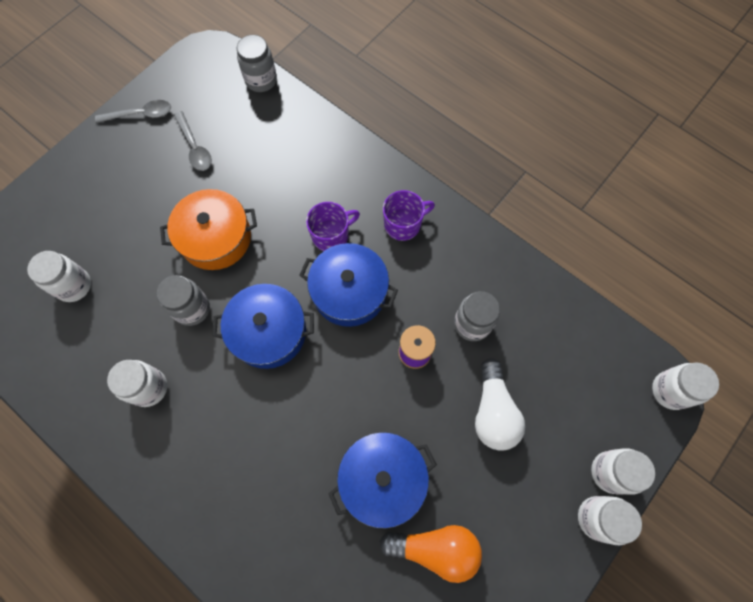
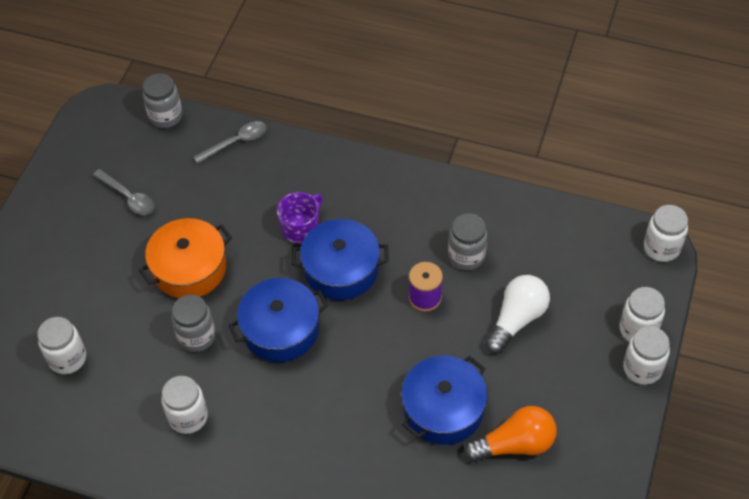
camera: 20 degrees left, 15 degrees down
grey spoon [95,100,171,123] -> grey spoon moved to [193,121,267,164]
purple mug [383,190,435,241] -> none
white light bulb [475,358,525,451] -> white light bulb turned 120 degrees counterclockwise [485,275,550,354]

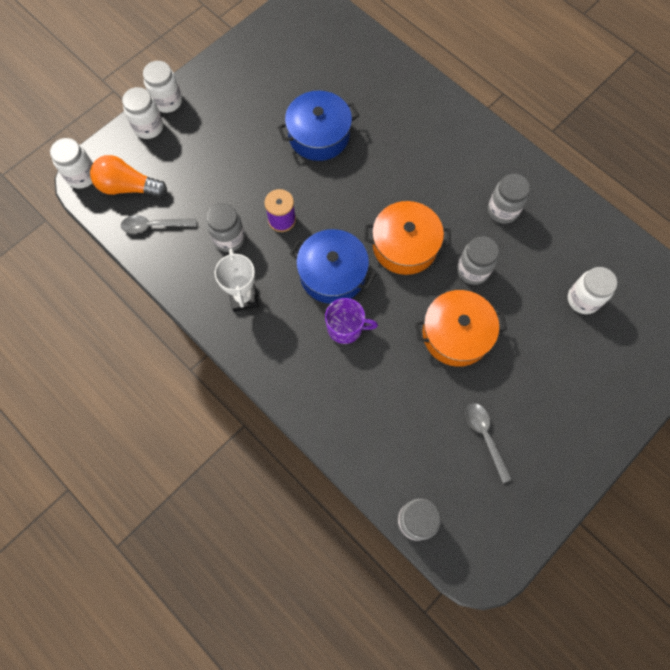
camera: 155 degrees left, 15 degrees up
white jar [161,376,208,434] -> grey jar [488,174,530,224]
grey spoon [193,121,267,164] -> grey spoon moved to [121,215,196,234]
blue pot [228,278,328,362] -> orange pot [364,201,451,275]
purple mug [277,192,323,244] -> purple mug turned 150 degrees counterclockwise [325,298,378,344]
orange light bulb [464,406,557,462] -> orange light bulb moved to [90,155,167,198]
white light bulb [485,275,550,354] -> none
none -> white trophy [215,248,259,312]

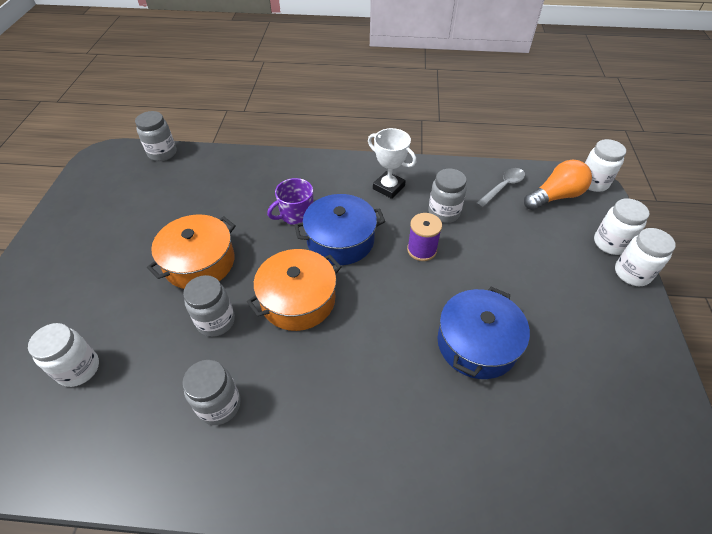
camera: 140 degrees right, 20 degrees down
grey spoon [465,403,512,483] -> none

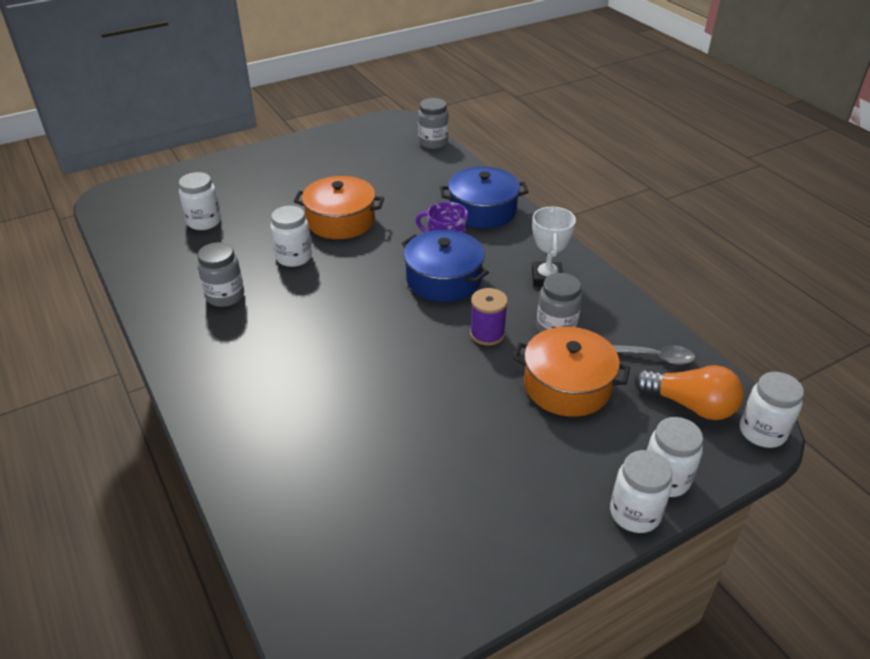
camera: 55 degrees right, 10 degrees down
grey jar [183,275,235,337] -> white jar [270,206,312,267]
orange pot [247,249,342,331] -> orange pot moved to [513,327,630,417]
blue pot [437,287,530,379] -> blue pot moved to [440,167,528,228]

